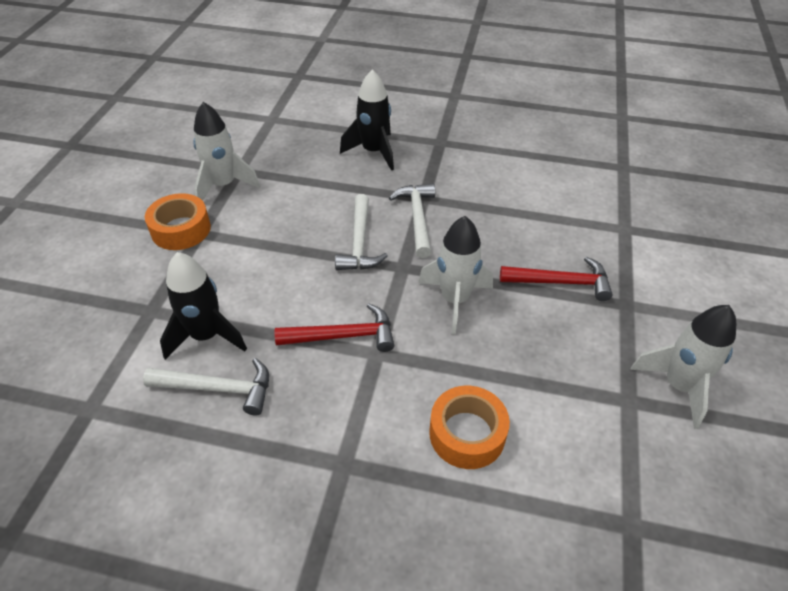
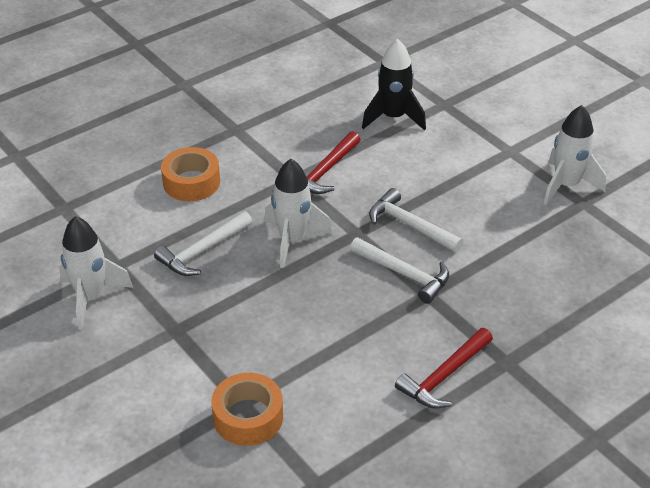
camera: 130 degrees right, 5 degrees down
white hammer [143,358,269,416] -> white hammer moved to [154,211,252,276]
orange tape [145,193,211,250] -> orange tape moved to [211,373,283,446]
black rocket [340,70,394,171] -> none
red hammer [500,256,613,301] -> red hammer moved to [395,328,493,408]

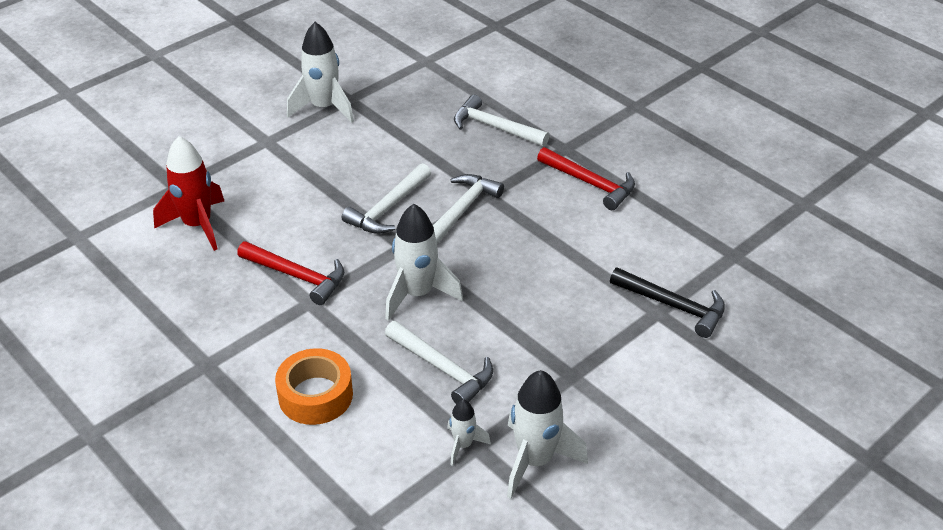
camera: 95 degrees left, 0 degrees up
orange tape [211,373,283,446] -> black hammer [610,267,725,338]
black rocket [362,39,426,130] -> red rocket [153,136,224,251]
none -> white rocket [447,399,491,466]
none -> white hammer [454,95,550,147]

